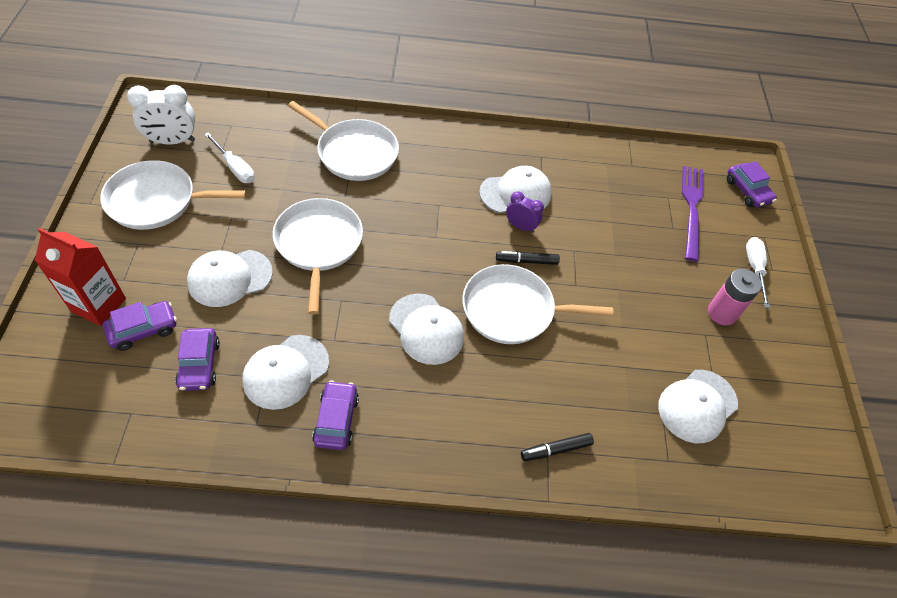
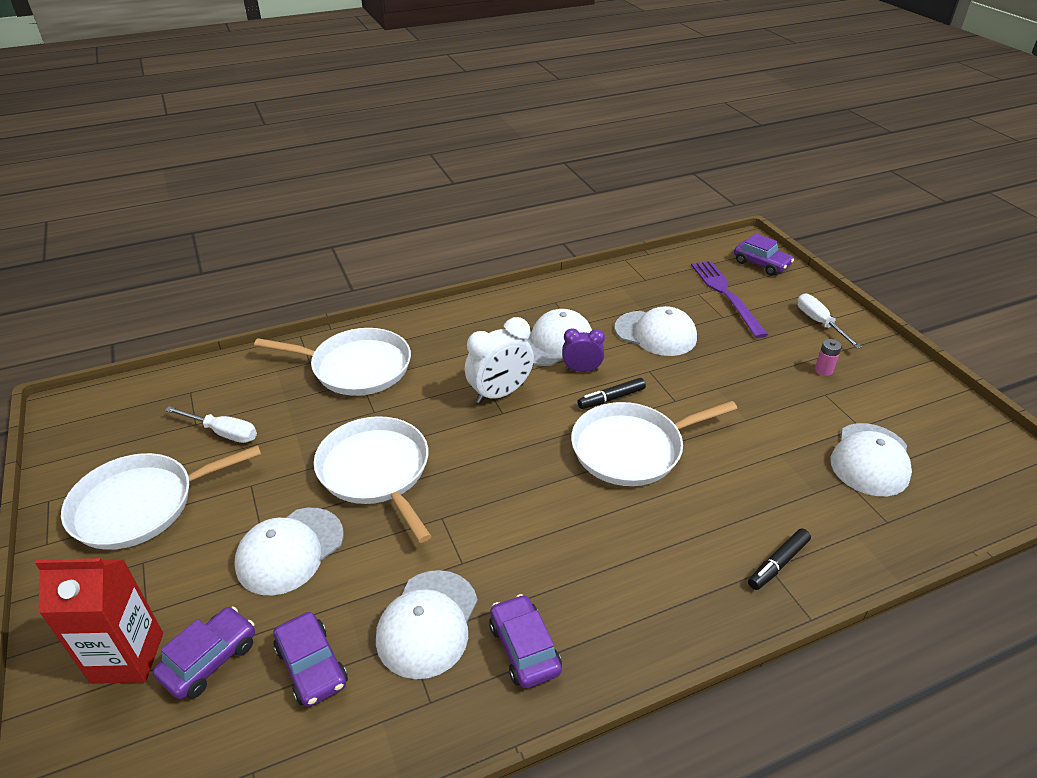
camera: 20 degrees left, 15 degrees down
white clock [127,85,195,145] -> white clock moved to [465,317,534,404]
white cap [389,293,464,365] -> white cap moved to [615,306,697,356]
pink battery [708,269,762,325] -> pink battery [815,339,842,376], size x0.54

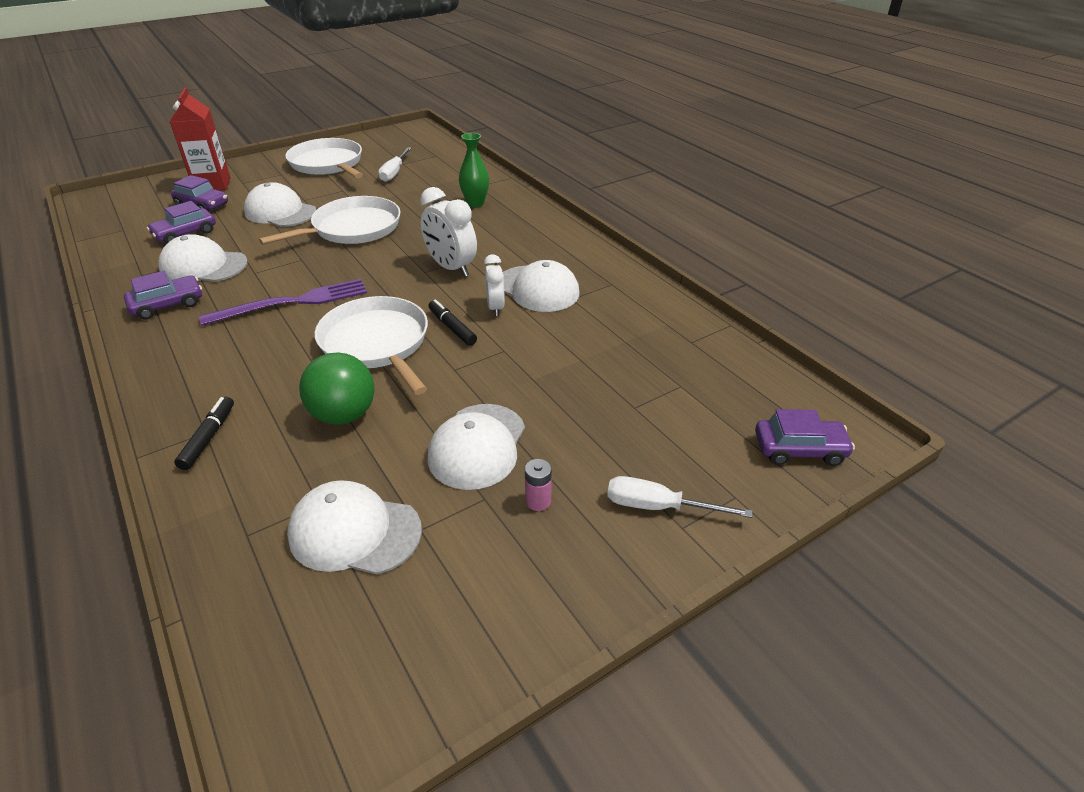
camera: 80 degrees right, 0 degrees up
white pan [254,328,411,396] -> green vase [459,133,489,207]
purple clock [562,328,605,372] -> white clock [484,254,505,316]
white cap [615,306,697,356] -> white cap moved to [427,404,525,490]
purple fork [691,261,768,338] -> purple fork moved to [199,279,367,326]
purple car [734,233,794,276] -> purple car turned 120 degrees counterclockwise [755,409,855,466]
black marker [748,528,811,590] -> black marker turned 60 degrees clockwise [174,397,234,470]
white screwdriver [797,294,862,349] -> white screwdriver turned 135 degrees counterclockwise [607,476,752,518]
none -> green ball [299,352,374,425]

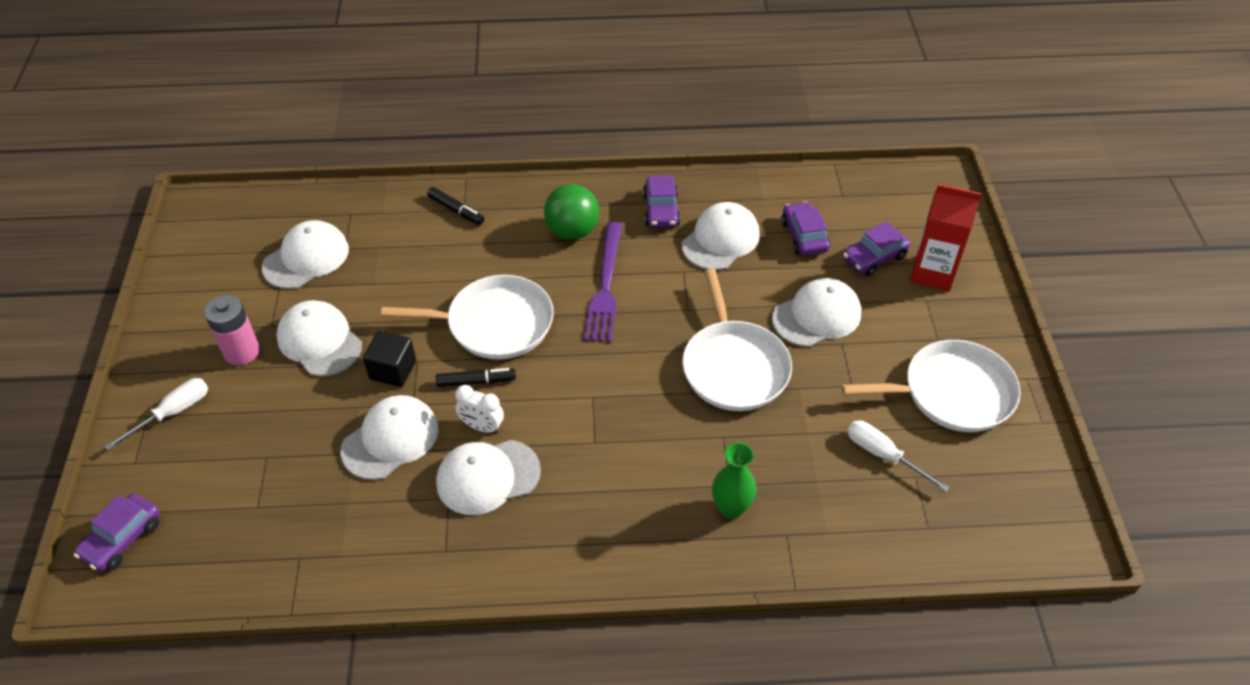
camera: 120 degrees right, 10 degrees up
green ball [299,352,374,425] -> green ball moved to [544,184,599,240]
white clock [420,187,477,277] -> none
pink battery [525,459,552,511] -> pink battery [204,295,260,365], size x1.84
none -> white cap [340,395,438,480]
none -> black cube [363,331,416,387]

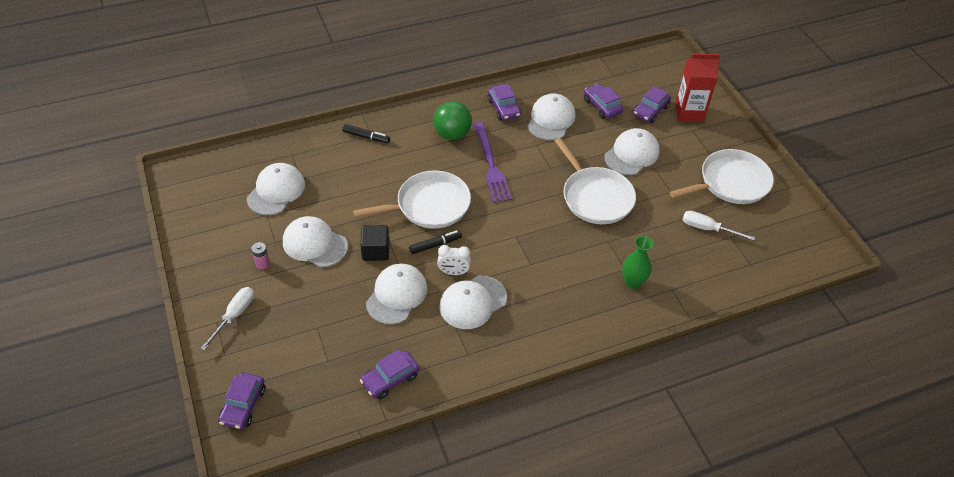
camera: 20 degrees left, 0 degrees up
pink battery [204,295,260,365] -> pink battery [251,242,270,269], size x0.54
none -> purple car [360,349,419,399]

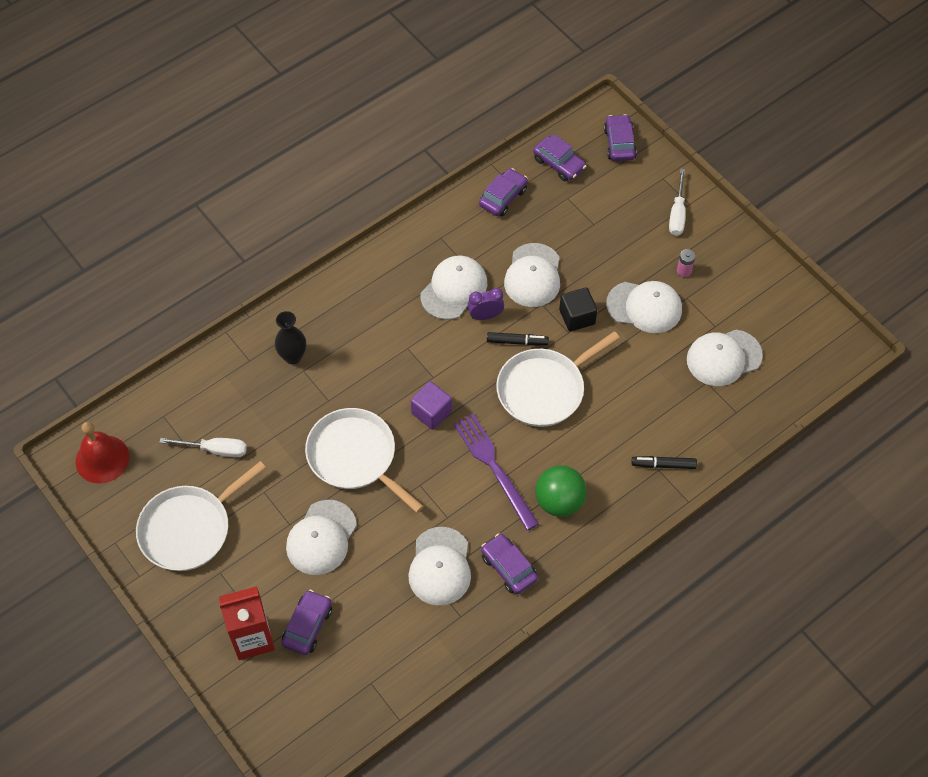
camera: 165 degrees right, 10 degrees up
white cap [247,163,305,215] -> white cap turned 60 degrees clockwise [687,330,763,386]
black marker [409,230,462,254] -> black marker turned 135 degrees counterclockwise [487,332,549,346]
white clock [437,245,471,275] -> purple clock [468,288,504,320]
purple car [584,84,623,119] -> purple car moved to [533,134,586,181]
green vase [622,236,653,289] -> black vase [275,311,306,364]
none -> red bell [76,422,129,484]
none -> purple cube [411,381,452,430]

